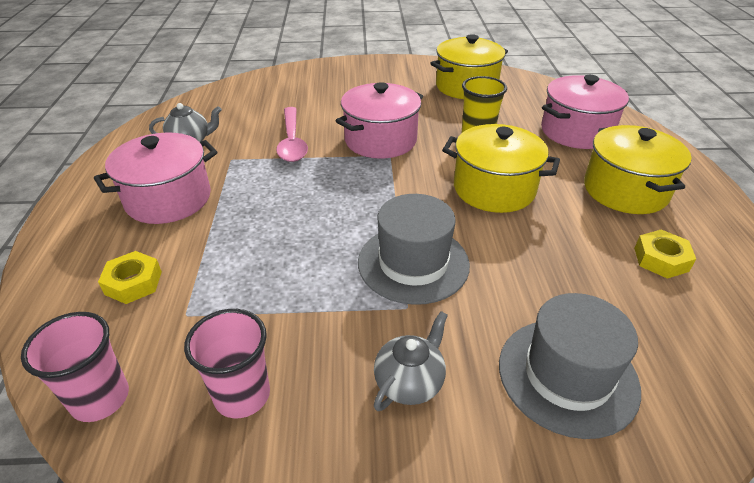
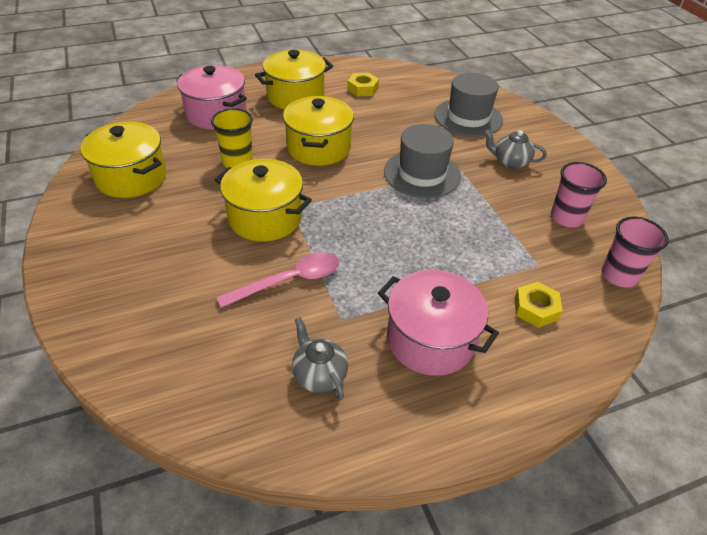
camera: 110 degrees left, 5 degrees up
pink pot [336,82,423,159] -> yellow pot [215,159,312,242]

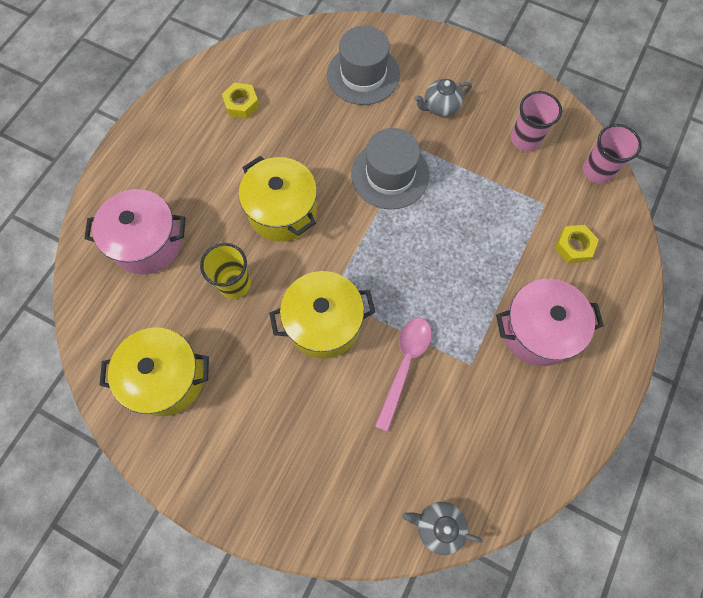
camera: 40 degrees left, 25 degrees up
yellow pot [255,50,333,110] -> none
grey teapot [292,317,348,400] -> grey teapot moved to [402,502,483,555]

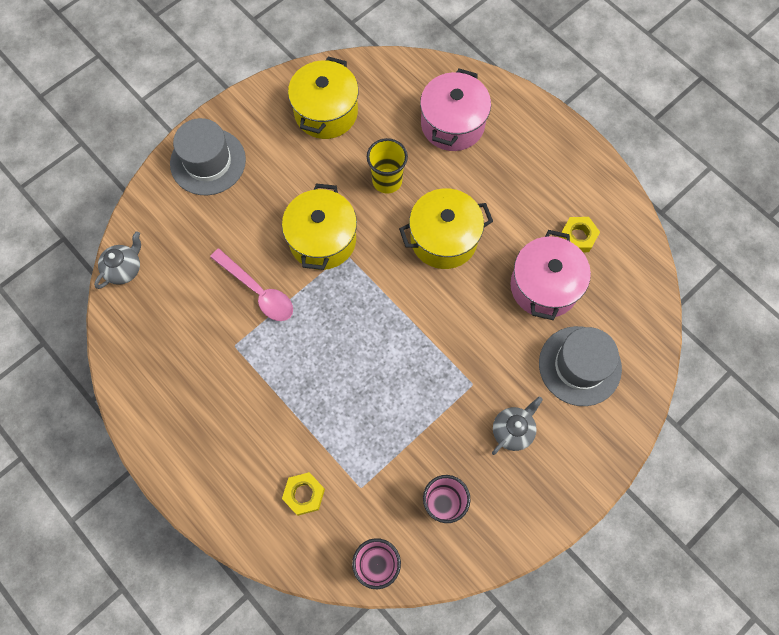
camera: 110 degrees right, 0 degrees up
grey hat [351,128,429,209] -> grey hat moved to [170,118,246,196]
grey teapot [414,79,472,117] -> grey teapot turned 45 degrees clockwise [492,396,543,455]
pink pot [496,279,604,366] -> pink pot moved to [510,230,591,320]

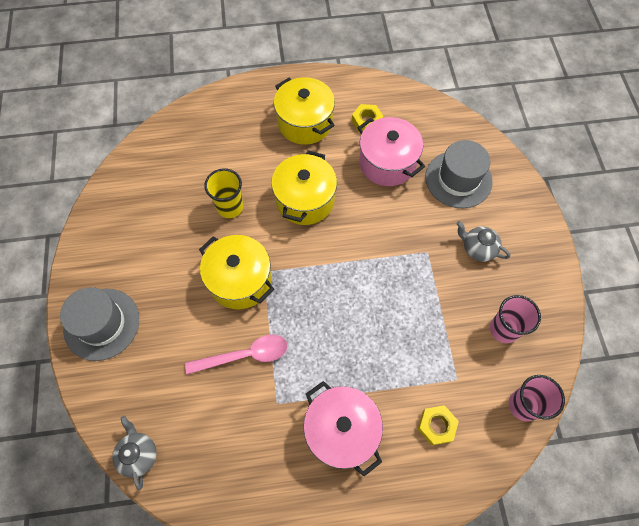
camera: 55 degrees left, 5 degrees down
yellow pot [288,56,359,139] -> yellow pot moved to [274,77,335,145]
pink pot [420,68,491,151] -> pink pot moved to [303,381,383,476]
grey teapot [492,396,543,455] -> grey teapot turned 45 degrees counterclockwise [457,221,511,262]

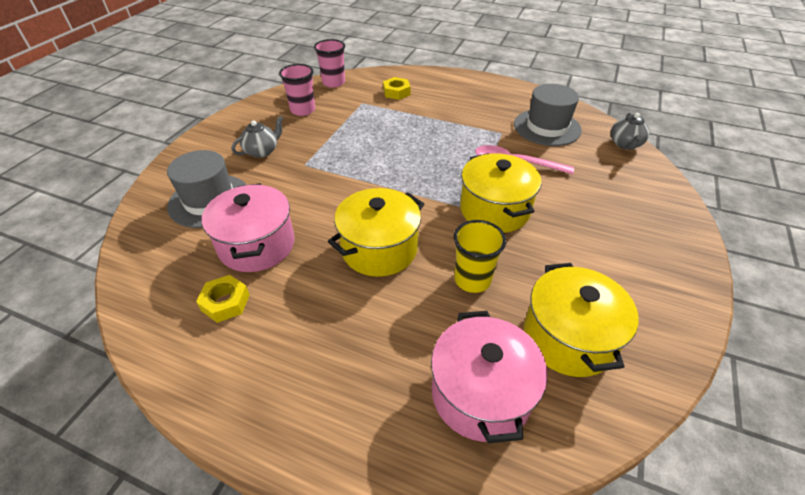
camera: 150 degrees left, 20 degrees down
grey hat [60,287,139,361] -> grey hat moved to [514,84,582,146]
yellow pot [274,77,335,145] -> yellow pot moved to [524,263,639,377]
pink pot [303,381,383,476] -> pink pot moved to [431,311,547,444]
grey teapot [457,221,511,262] -> grey teapot turned 105 degrees counterclockwise [231,116,284,158]

